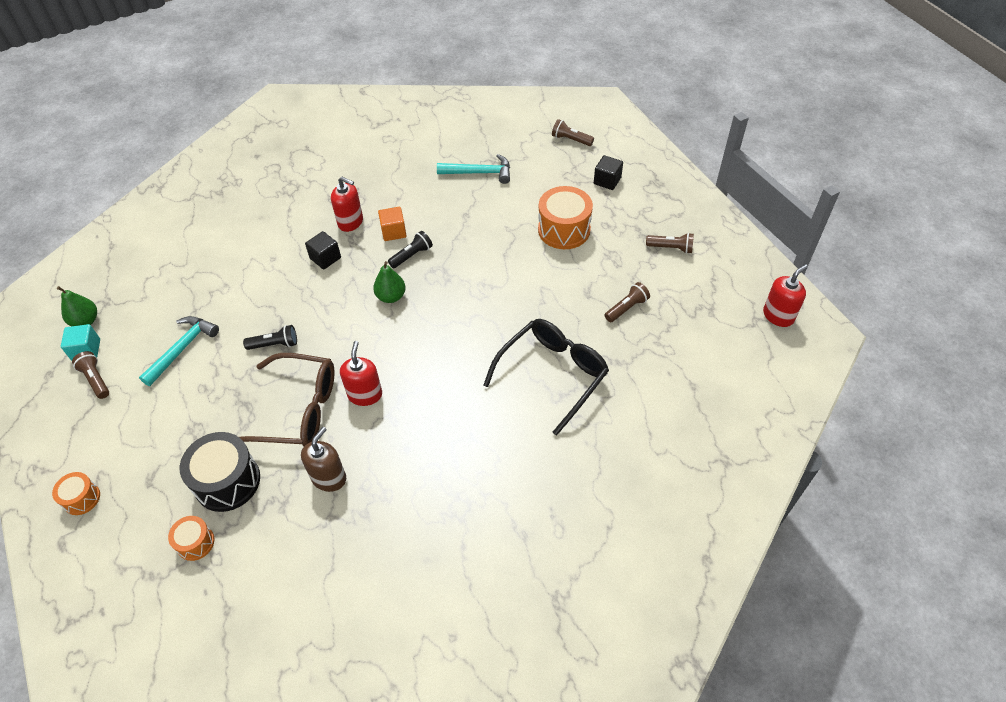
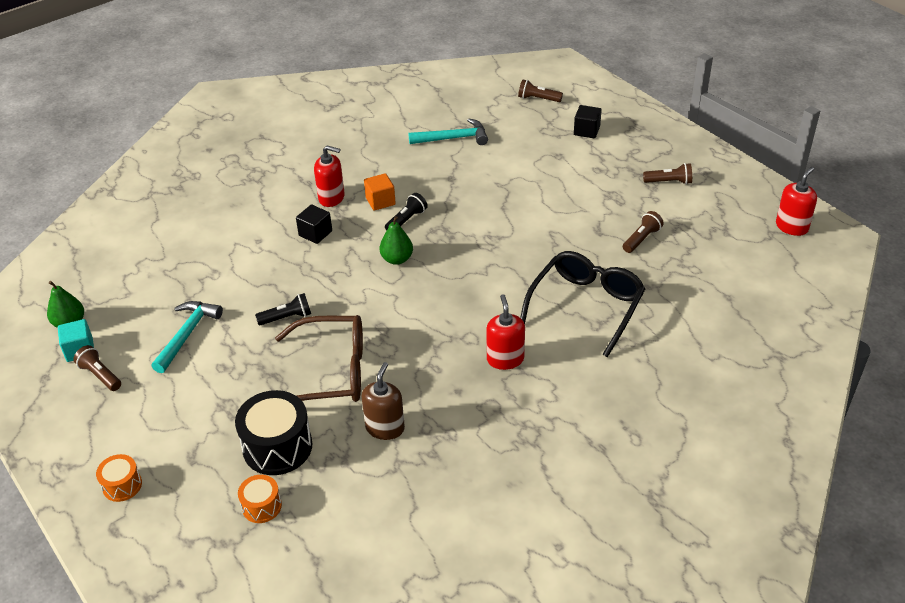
camera: 10 degrees left, 10 degrees down
red soap dispenser [340,341,382,406] -> red soap dispenser moved to [486,294,525,370]
orange drum [538,186,593,249] -> none

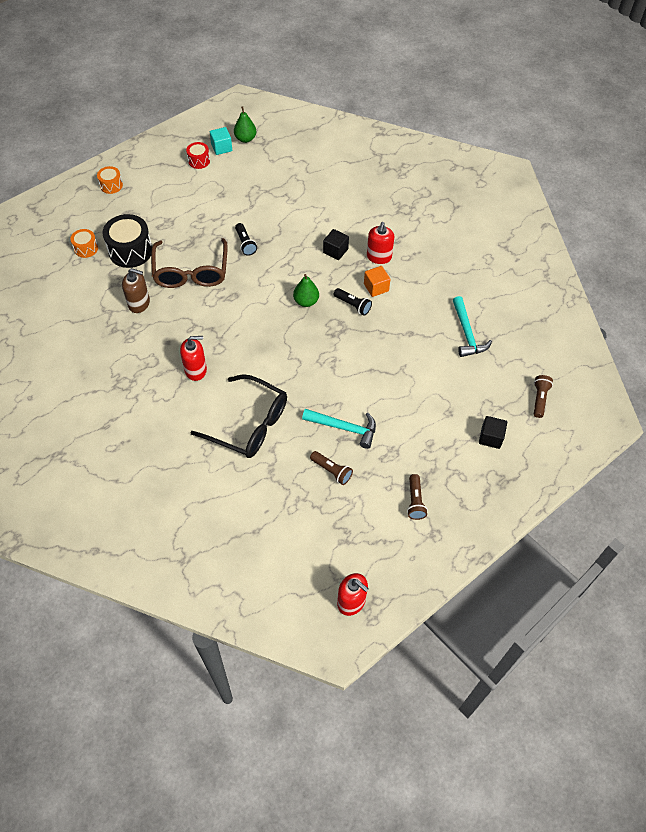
camera: 85 degrees right, 15 degrees up
brown flashlight [73,345,121,391] -> red drum [186,142,210,169]
turquoise hammer [151,301,223,373] -> turquoise hammer moved to [302,409,376,449]

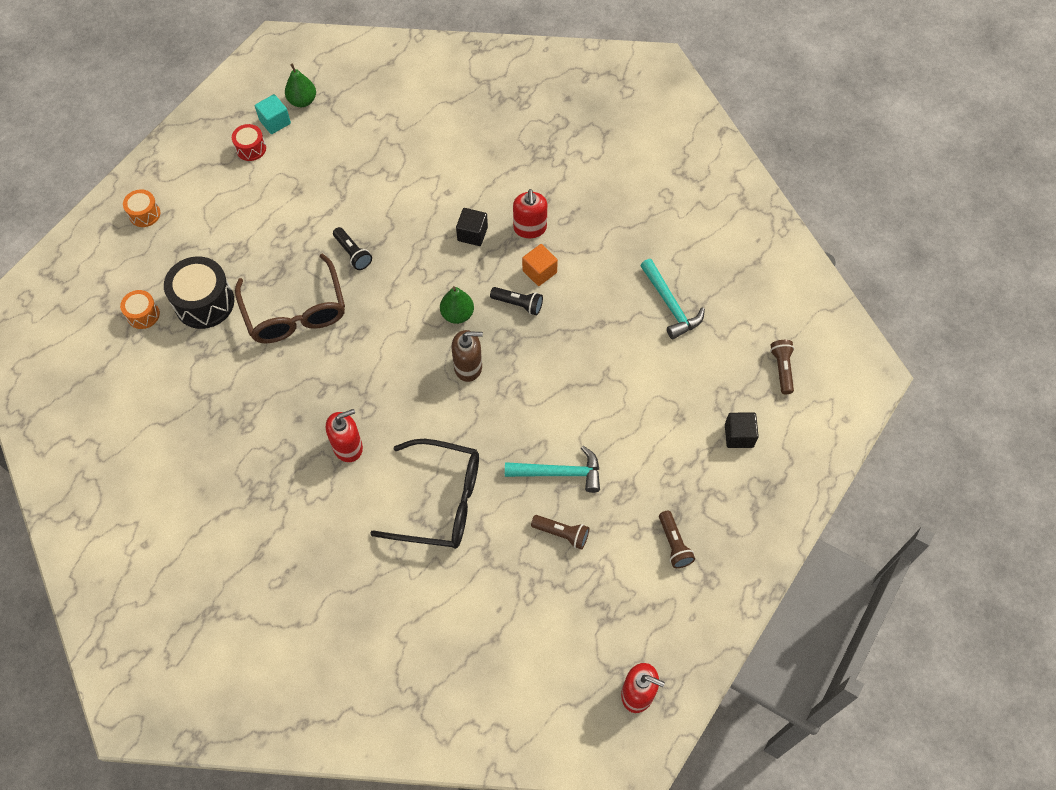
camera: 15 degrees left, 5 degrees up
brown soap dispenser [122,268,150,313] -> brown soap dispenser moved to [451,330,483,382]

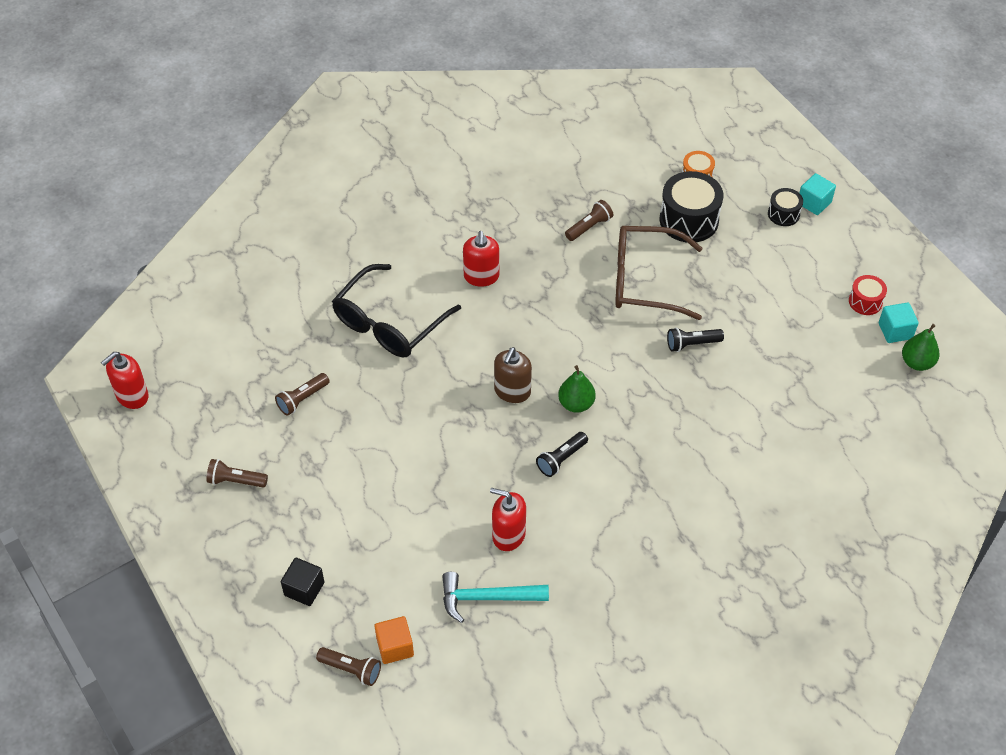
camera: 115 degrees right, 10 degrees down
orange drum [123,189,160,227] -> turquoise cube [800,173,836,215]
black cube [456,208,488,246] -> none
turquoise hammer [505,446,600,493] -> none
red soap dispenser [513,189,547,238] -> red soap dispenser moved to [490,488,526,551]
orange cube [522,244,558,286] -> orange cube moved to [374,616,414,664]
none -> brown flashlight [565,200,613,241]
none -> black drum [768,188,803,226]

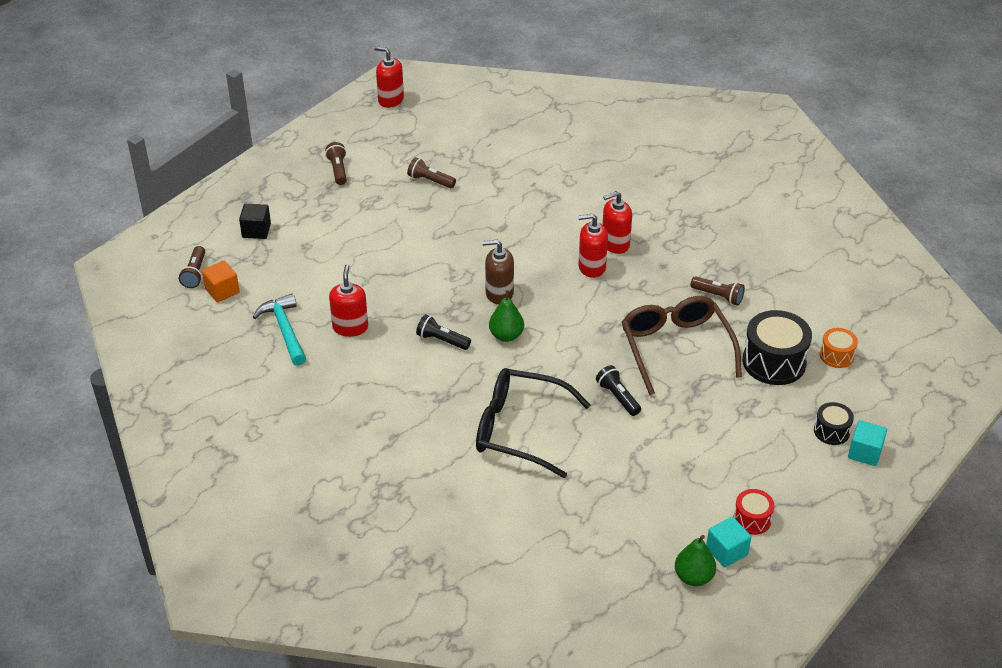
camera: 70 degrees right, 10 degrees down
black glasses [332,264,461,357] -> black glasses moved to [476,368,590,478]
none -> red soap dispenser [578,214,608,278]

